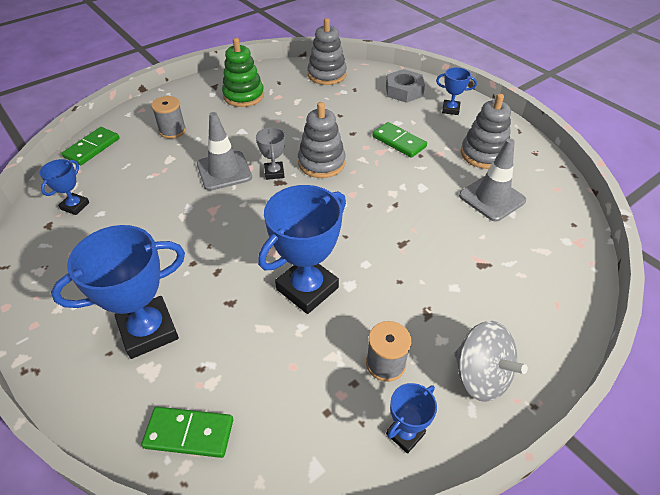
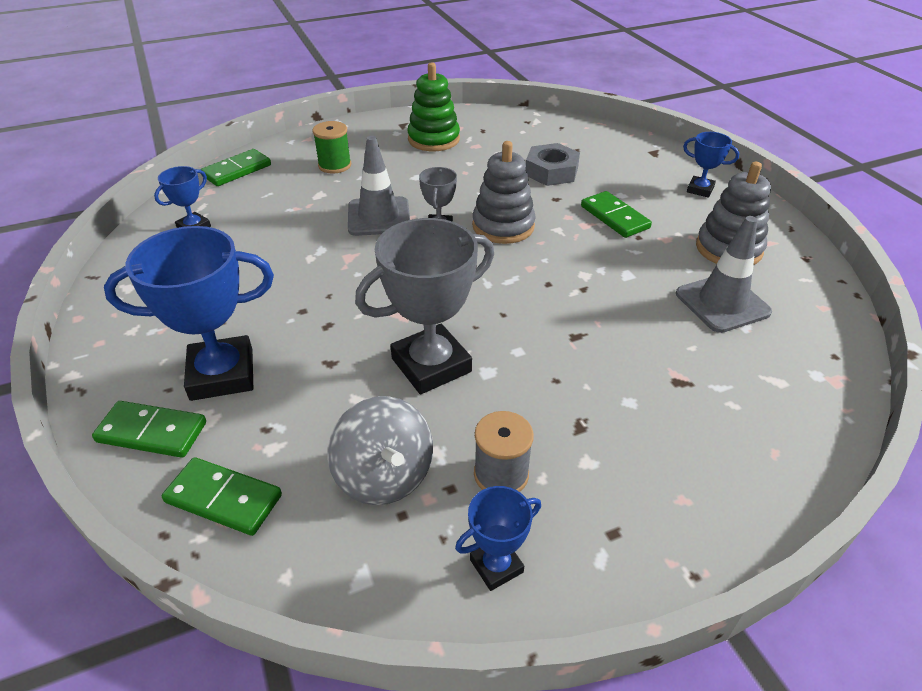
camera: 15 degrees right, 5 degrees down
grey spool [151,96,186,139] -> green spool [313,121,351,173]
blue trophy [258,185,346,314] -> grey trophy [355,218,494,394]
grey stacking toy [307,18,347,85] -> none
grey nut [386,69,425,103] -> grey nut moved to [525,143,580,186]
grey spinning top [454,321,528,402] -> grey spinning top moved to [328,396,433,505]
none -> green domino [92,401,206,458]

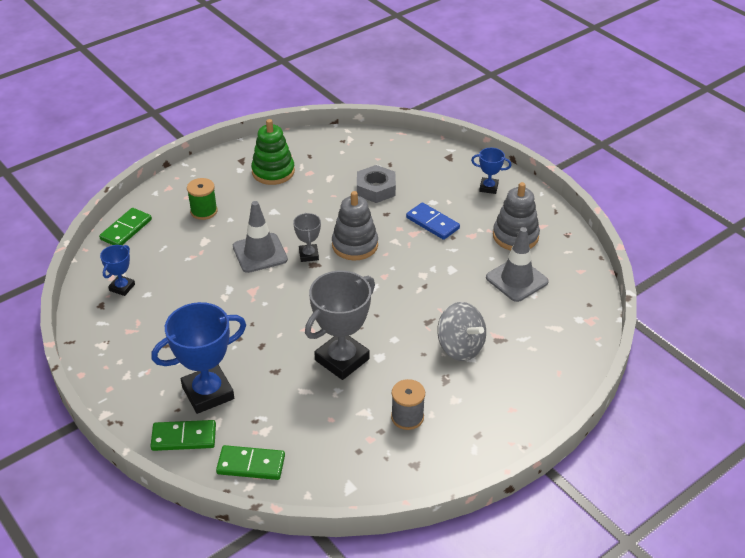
camera: 15 degrees left, 0 degrees up
grey spinning top [328,396,433,505] -> grey spinning top moved to [437,302,486,361]
blue trophy [455,486,541,591] -> none
green domino [581,191,652,238] -> blue domino [406,202,460,240]

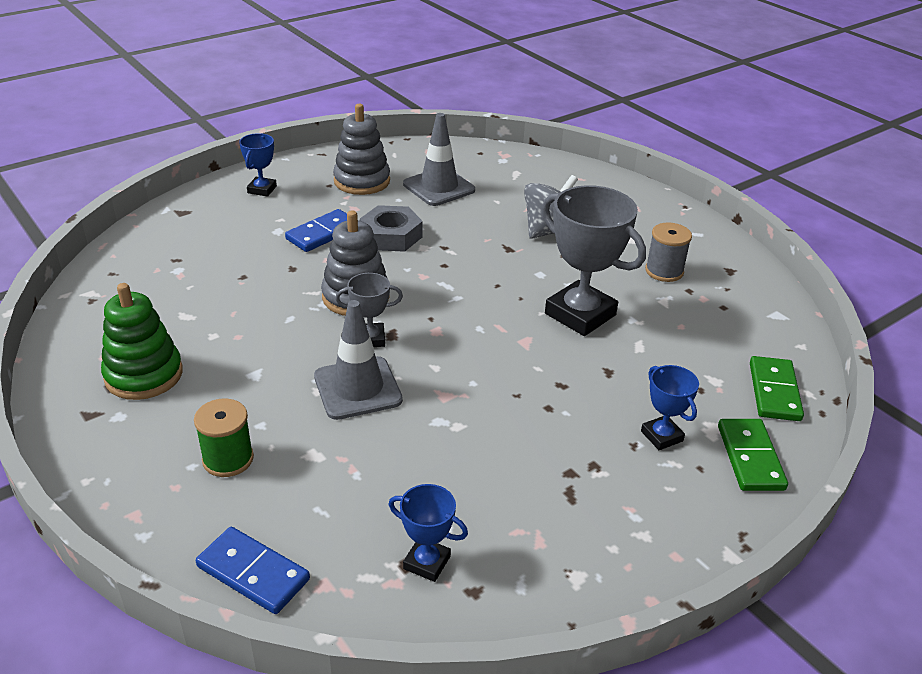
camera: 90 degrees left, 5 degrees down
green domino [99,208,152,245] -> blue domino [196,527,310,614]
blue trophy [151,302,246,414] -> blue trophy [641,365,699,450], size x0.51
grey nut [357,165,396,203] -> grey nut moved to [360,205,423,252]

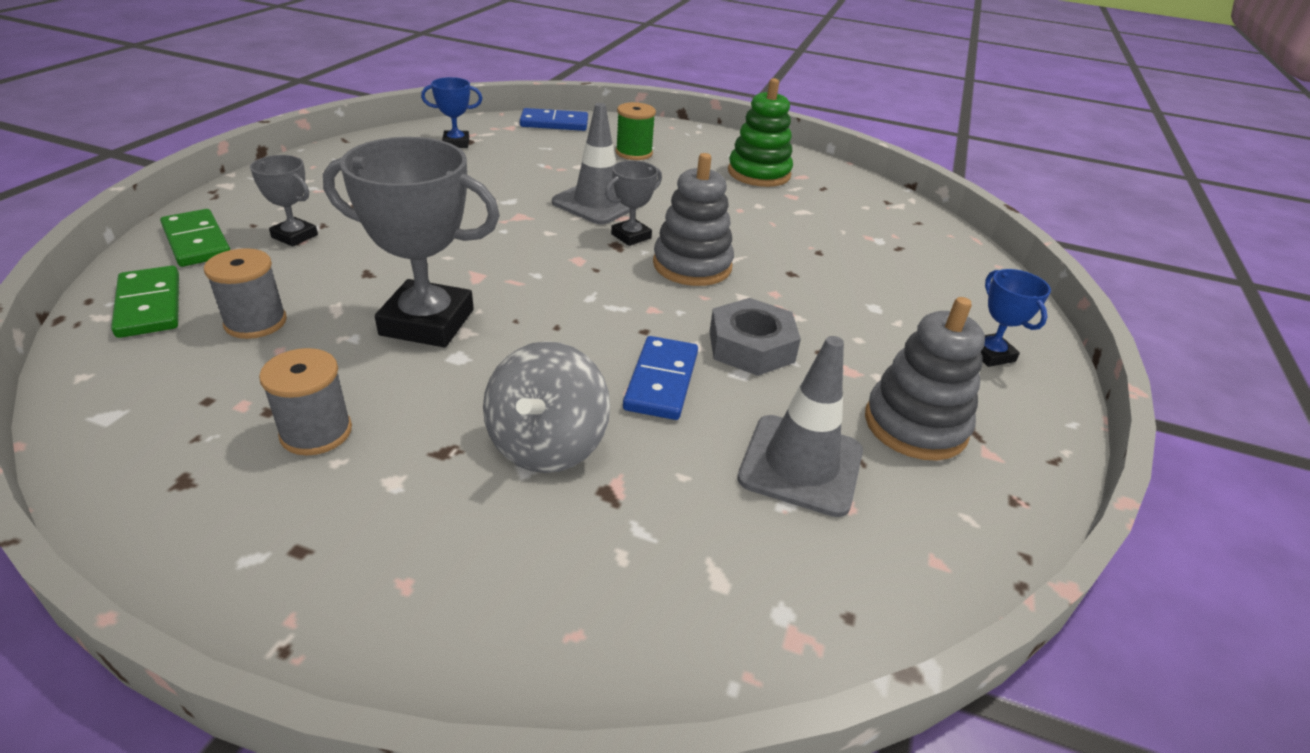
camera: 145 degrees right, 0 degrees up
blue domino [285,209,347,252] -> blue domino moved to [623,336,698,420]
blue trophy [641,365,699,450] -> grey trophy [250,155,318,247]
none -> grey spool [204,248,287,339]

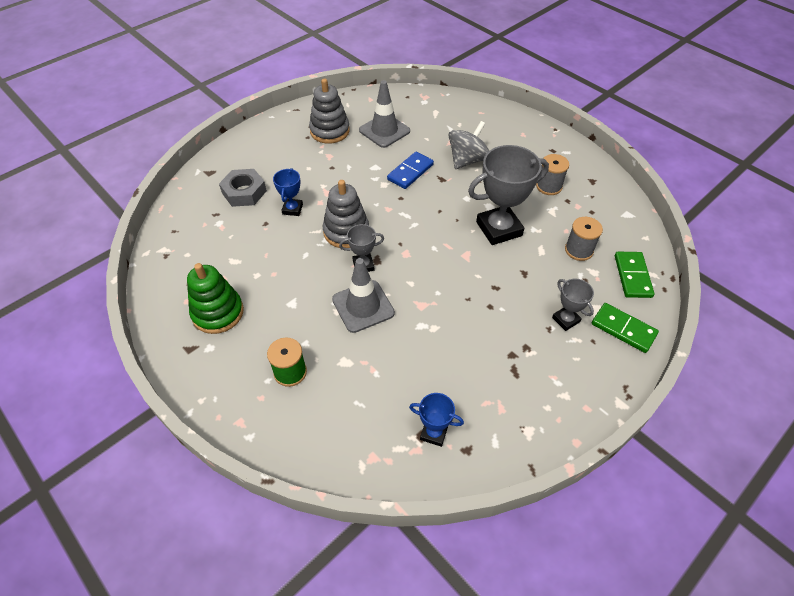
camera: 150 degrees left, 15 degrees up
green domino [160,209,230,267] -> green domino turned 45 degrees counterclockwise [592,303,659,353]
grey trophy [323,137,500,347] -> grey trophy turned 60 degrees counterclockwise [468,145,549,245]
blue domino [520,108,588,131] -> none
grey nut [709,298,801,376] -> grey nut moved to [219,169,267,207]
blue trophy [981,269,1051,367] -> blue trophy moved to [273,168,303,216]

